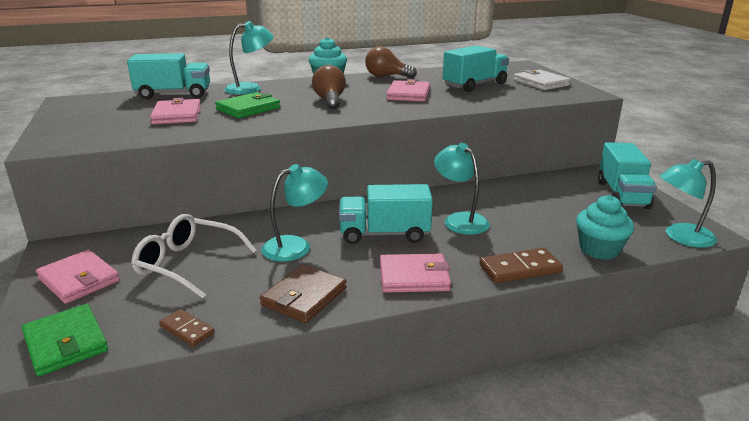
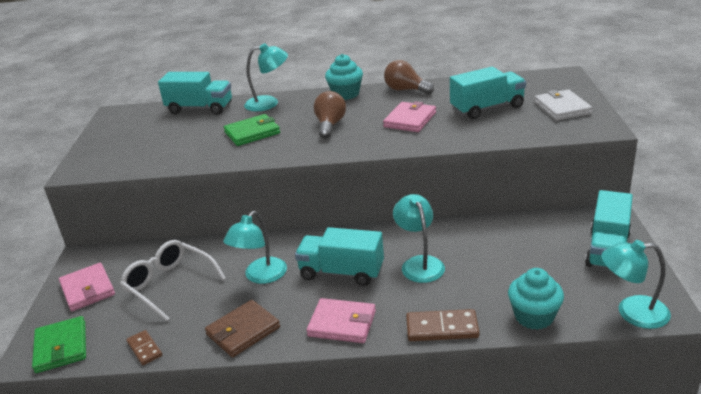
camera: 20 degrees right, 5 degrees up
pink wallet [150,98,201,124] -> none
turquoise lamp [261,164,328,262] -> turquoise lamp turned 135 degrees clockwise [223,211,287,284]

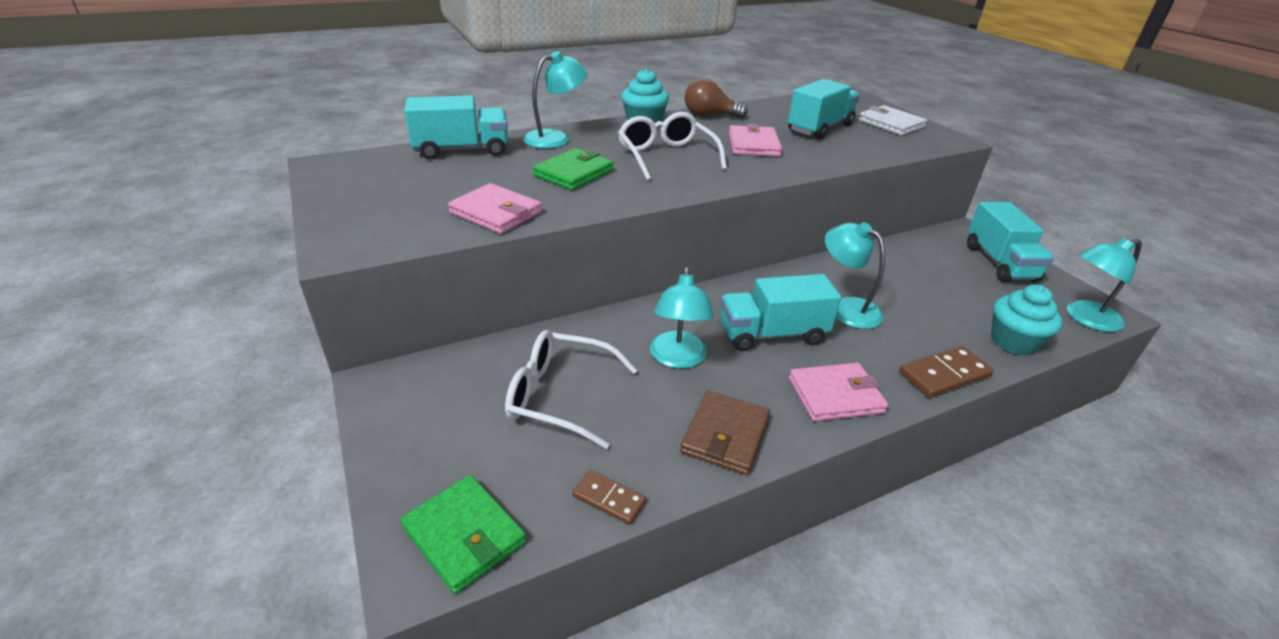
camera: 30 degrees left, 5 degrees up
pink wallet [59,263,115,311] -> pink wallet moved to [448,183,542,234]
brown light bulb [314,91,346,139] -> white glasses [618,112,727,181]

